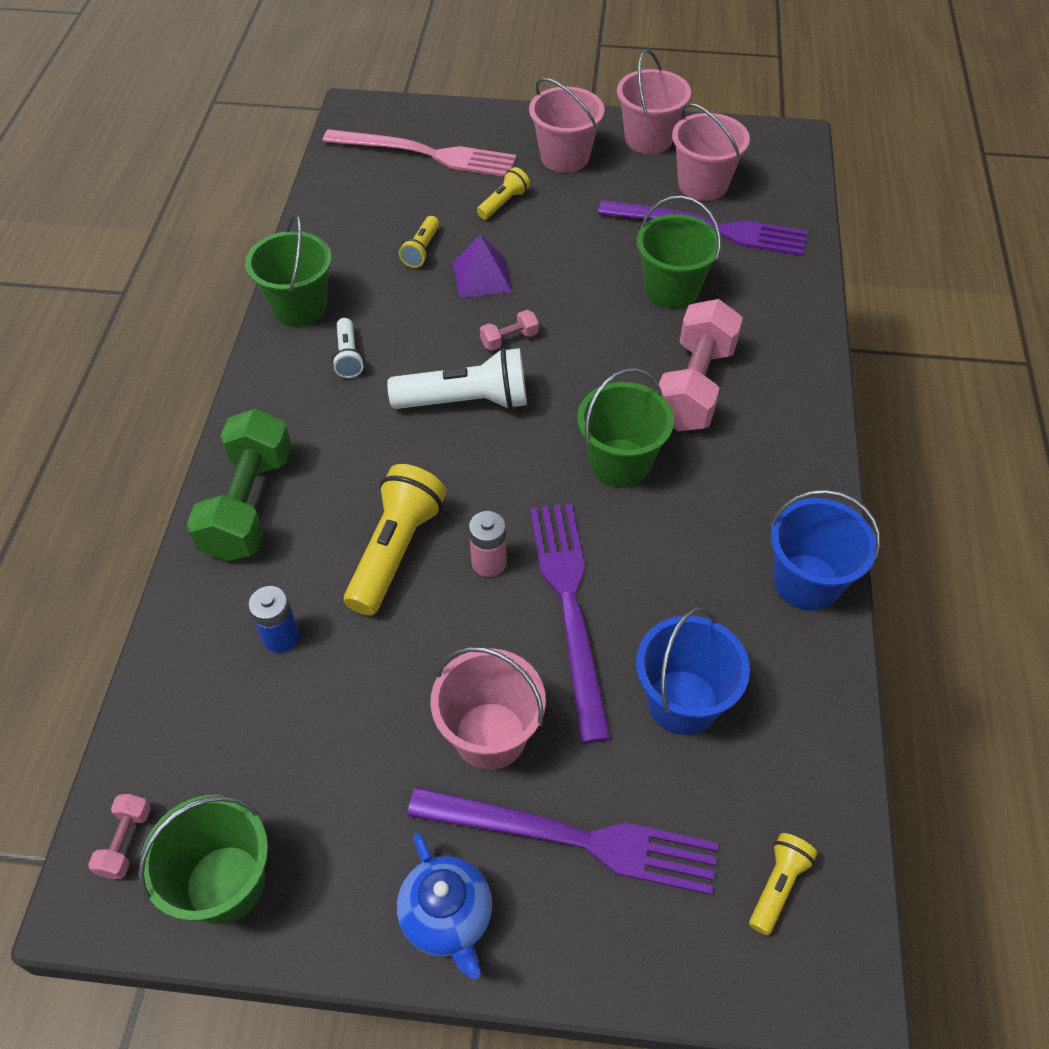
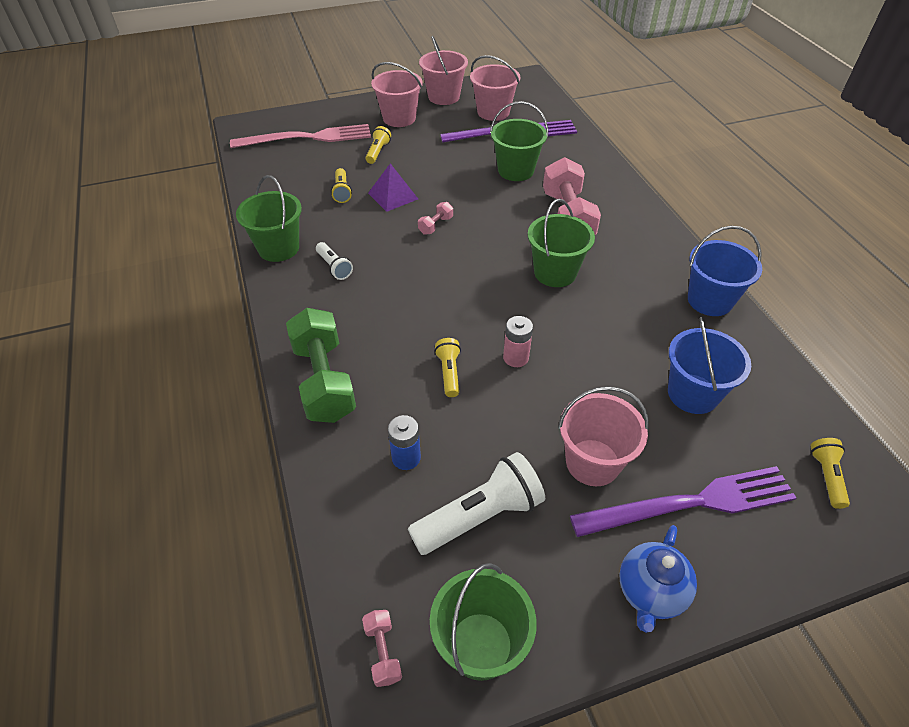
camera: 25 degrees left, 5 degrees down
yellow flashlight [344,464,446,616] -> yellow flashlight [434,338,461,397], size x0.53
white flashlight [387,348,527,410] -> white flashlight moved to [408,452,545,555]
blue teapot [397,833,492,979] -> blue teapot turned 75 degrees clockwise [619,525,697,633]
purple fork [530,503,611,743] -> none

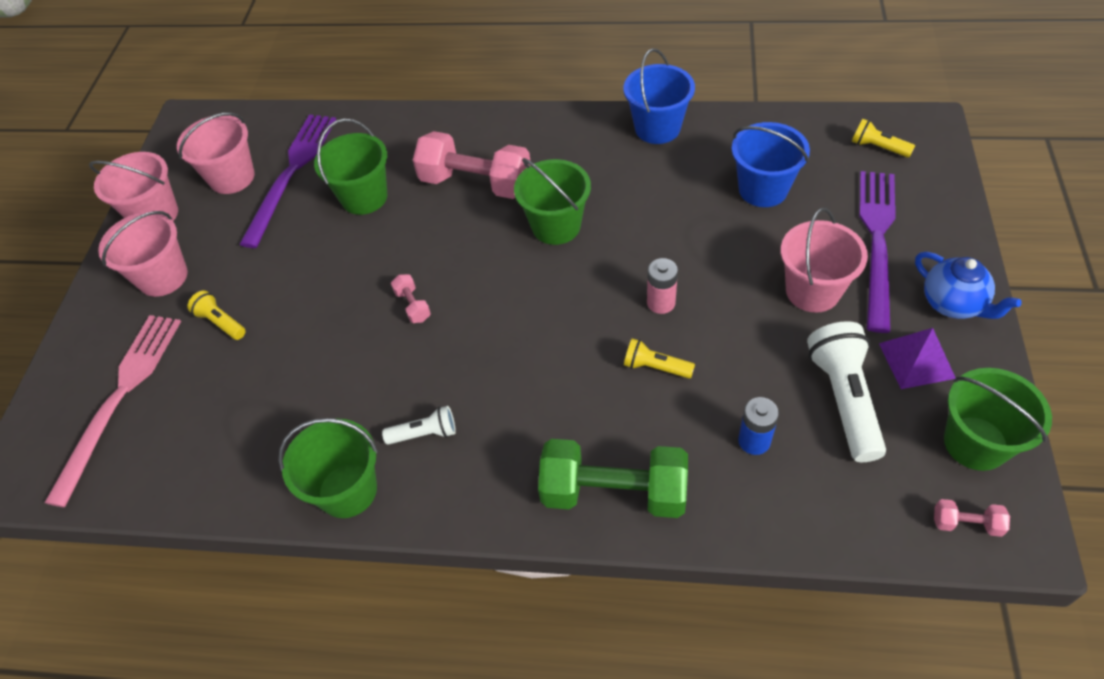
camera: 60 degrees left, 5 degrees up
yellow flashlight [331,168,352,203] -> none
purple pyramid [368,163,418,212] -> purple pyramid moved to [879,328,955,389]

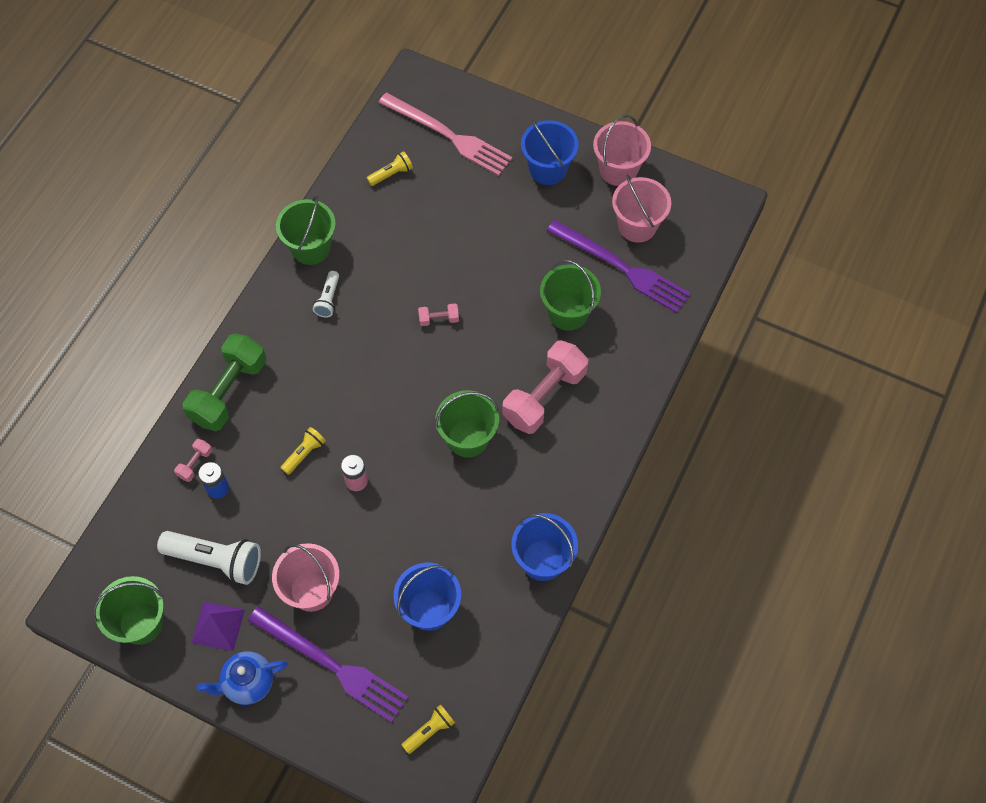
camera: 105 degrees right, 10 degrees up
pink bucket [98,211,188,297] -> blue bucket [521,119,579,185]
yellow flashlight [187,290,246,340] -> yellow flashlight moved to [367,151,413,186]
pink dumbbell [934,499,1010,537] -> pink dumbbell moved to [174,439,212,482]

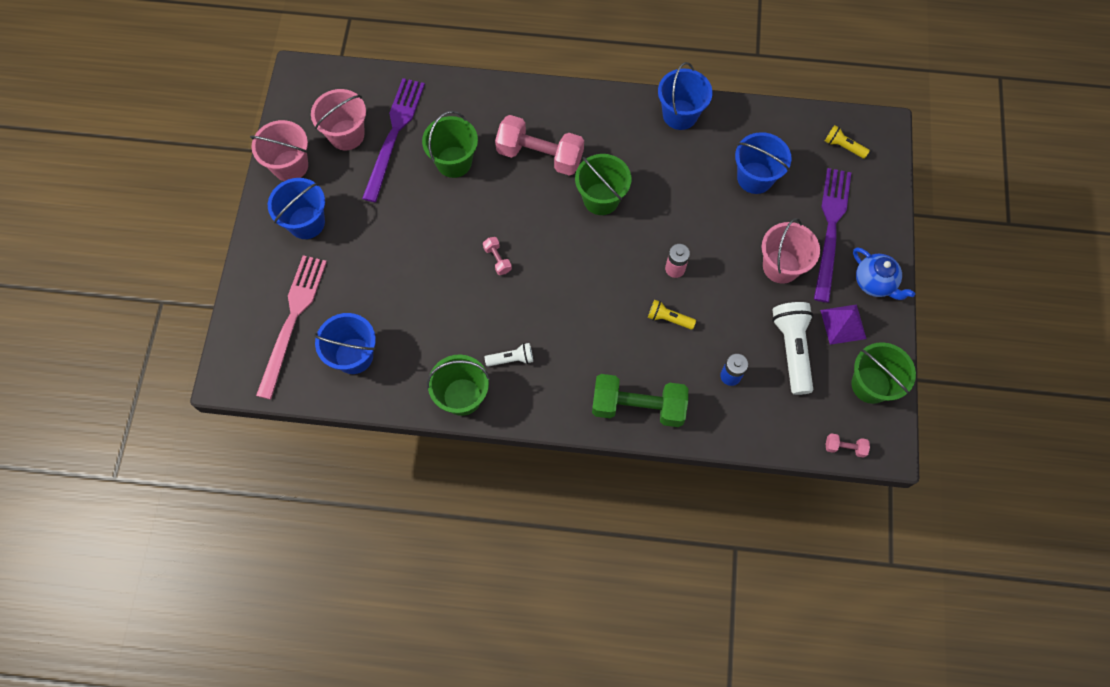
camera: 110 degrees left, 5 degrees up
pink dumbbell [174,439,212,482] -> pink dumbbell moved to [826,433,870,458]
yellow flashlight [367,151,413,186] -> blue bucket [314,313,376,374]

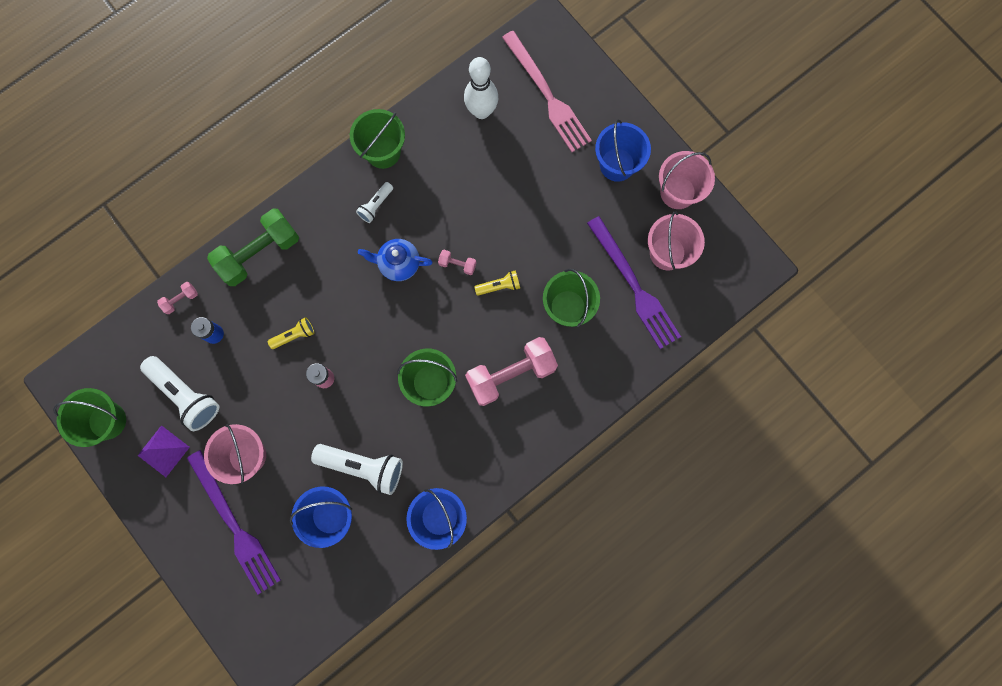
camera: 135 degrees right, 10 degrees up
blue bucket [314,313,376,374] -> white bowling pin [464,57,498,119]
yellow flashlight [825,125,870,159] -> yellow flashlight moved to [474,270,520,296]
pink dumbbell [826,433,870,458] -> pink dumbbell moved to [157,282,198,314]
blue teapot [853,248,915,300] -> blue teapot moved to [358,239,433,281]
none -> white flashlight [311,444,403,495]

